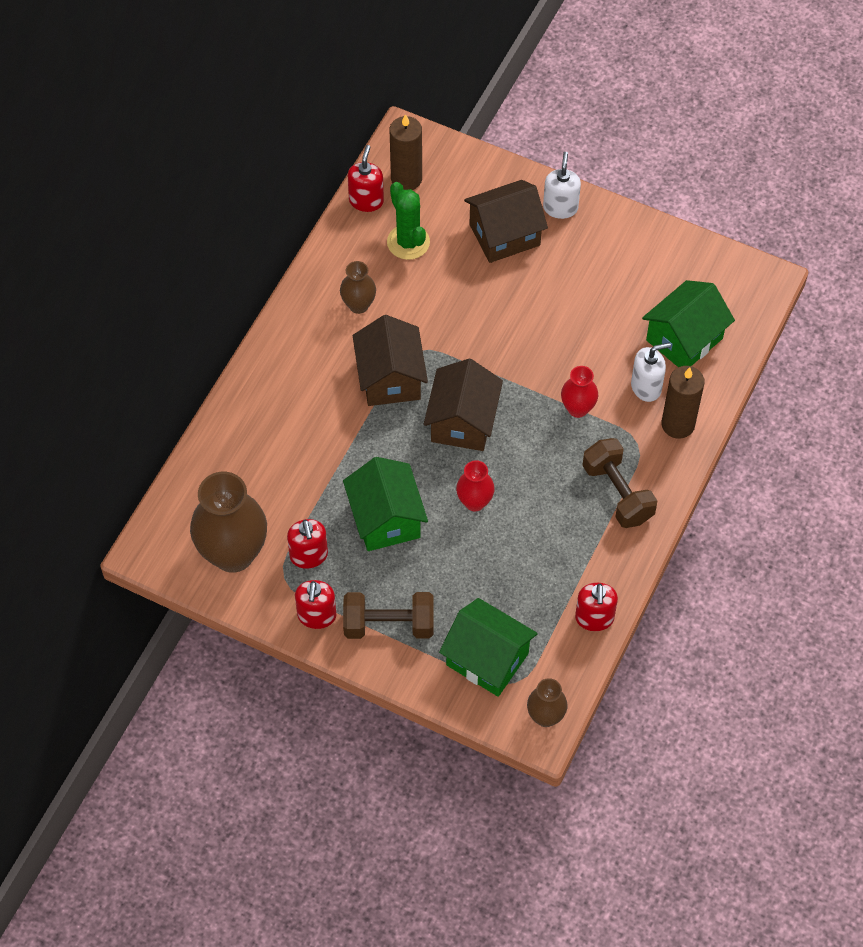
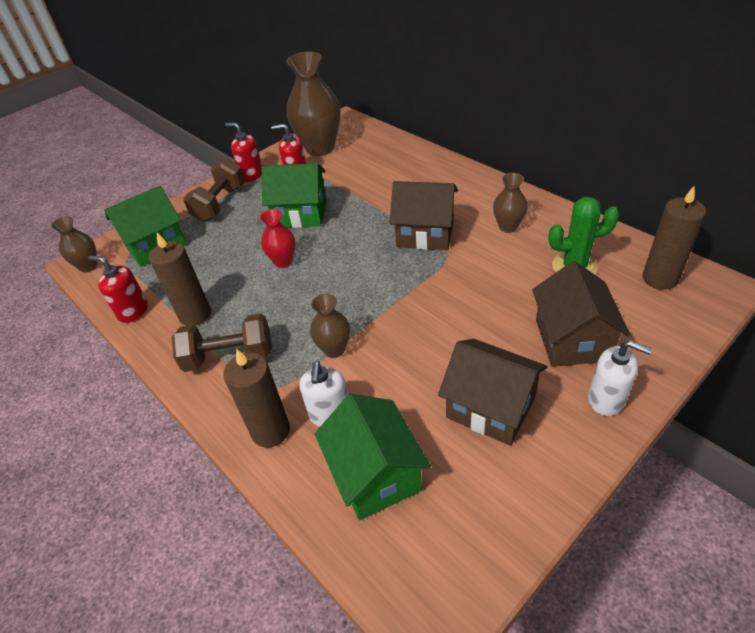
camera: 115 degrees right, 15 degrees down
red soap dispenser [348,145,384,212] -> none
brown house [424,358,503,451] -> brown house moved to [438,339,548,446]
red vase [561,366,598,418] -> brown vase [310,294,350,358]
none -> brown candle [149,233,211,326]

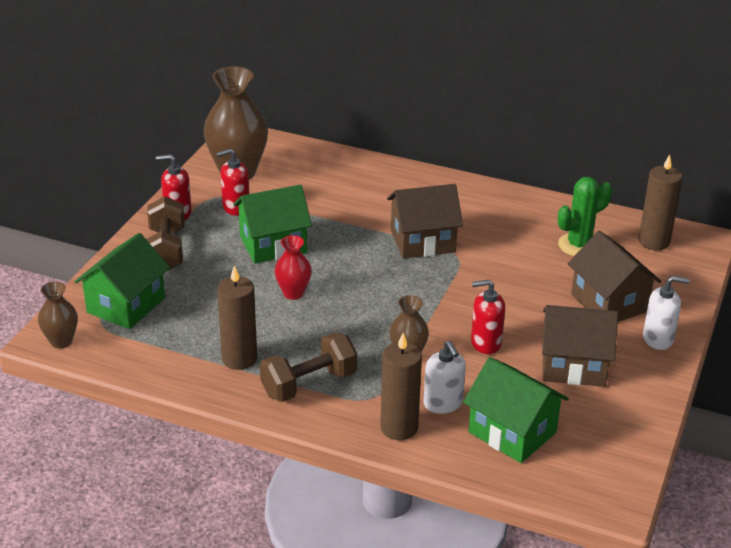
camera: 30 degrees left, 10 degrees down
red soap dispenser [88,255,148,323] -> red soap dispenser moved to [471,280,505,354]
brown vase [493,173,528,233] -> none

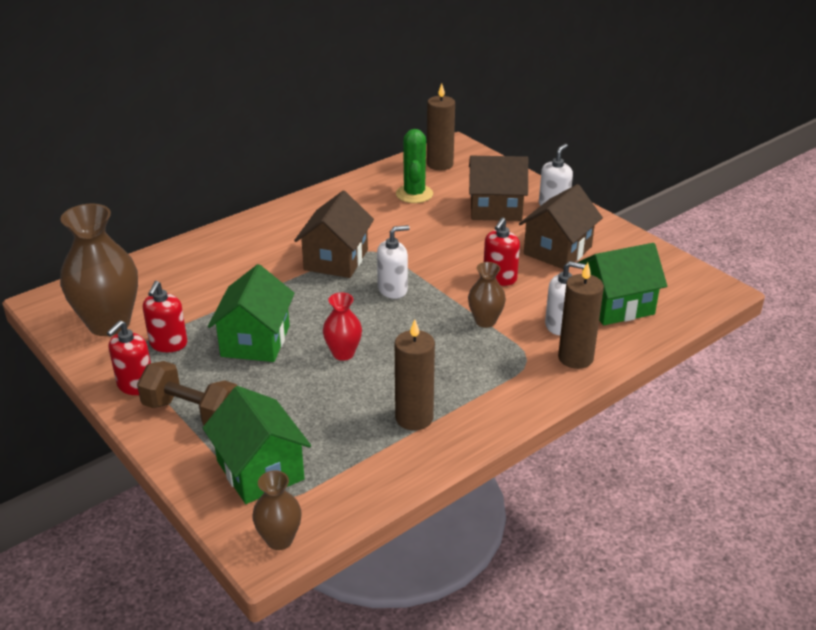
camera: 60 degrees left, 0 degrees up
brown dumbbell [260,333,357,402] -> none
none -> white soap dispenser [377,225,410,299]

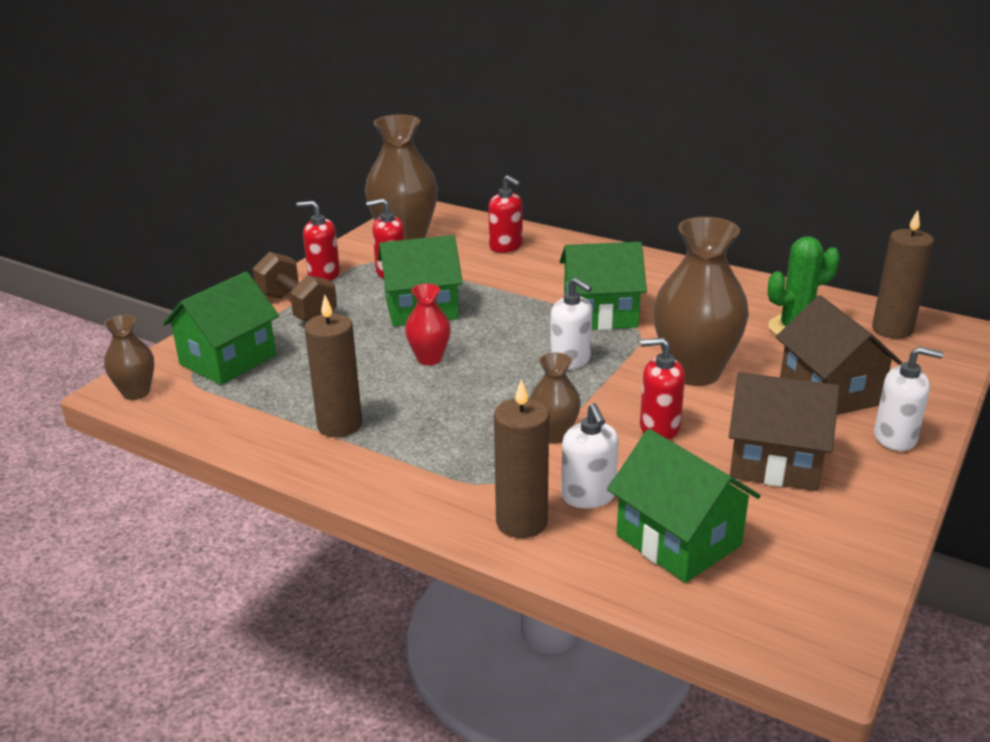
camera: 70 degrees right, 5 degrees down
brown dumbbell [137,361,237,425] -> brown dumbbell turned 45 degrees counterclockwise [253,252,337,321]
brown house [294,191,374,278] -> green house [560,242,647,330]
none -> red soap dispenser [488,175,523,253]
none -> brown vase [653,217,749,386]

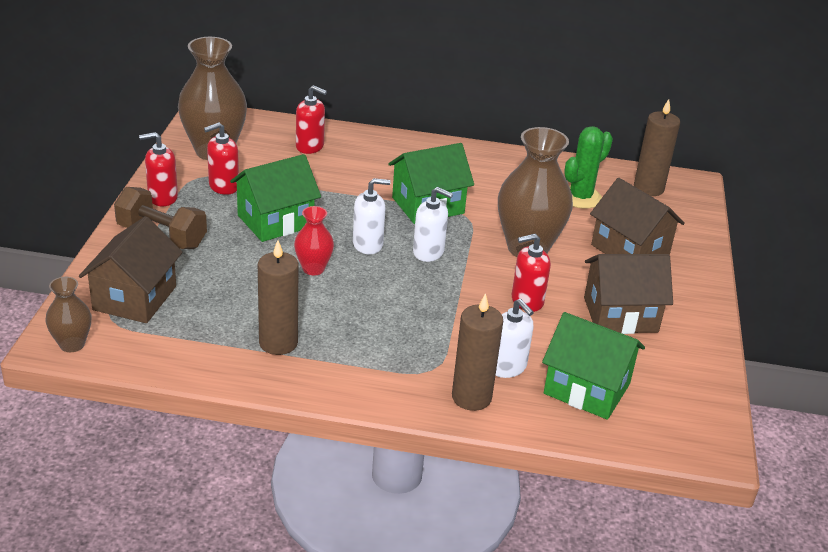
camera: 25 degrees left, 5 degrees up
green house [162,272,279,385] -> brown house [79,216,183,323]
brown vase [530,353,581,444] -> none
white soap dispenser [874,347,944,451] -> white soap dispenser moved to [353,178,391,254]

